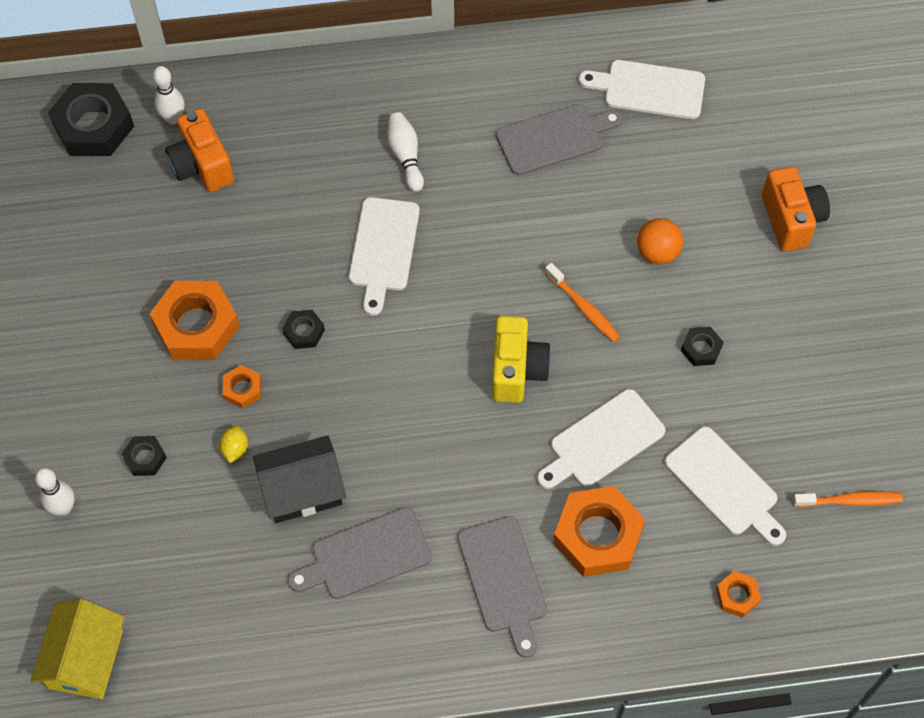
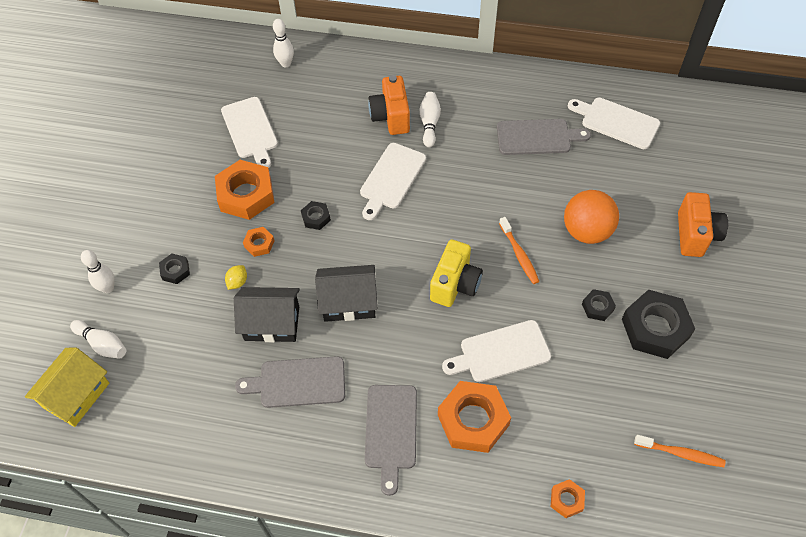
camera: 20 degrees right, 5 degrees down
black nut [48,83,134,156] -> black nut moved to [622,289,695,359]
orange camera [165,108,234,192] -> orange camera moved to [368,75,410,135]
orange ball [637,218,683,264] -> orange ball [564,190,619,244], size x1.53
white cutting board [664,426,786,546] -> white cutting board moved to [221,97,278,168]
none -> white bowling pin [70,320,126,359]
none -> black house [315,265,378,322]

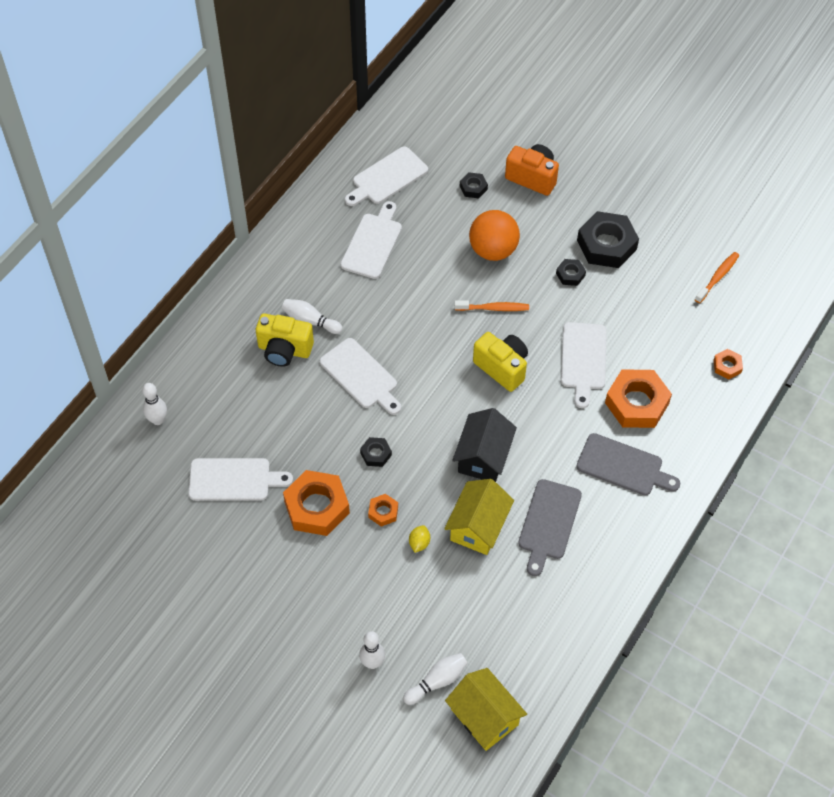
camera: 70 degrees left, 0 degrees up
black nut [159,254,190,284] -> black nut moved to [460,172,488,198]
yellow lemon [225,265,247,290] -> yellow lemon turned 60 degrees clockwise [409,525,430,553]
black house [234,287,300,342] -> yellow house [444,479,514,555]
orange camera [368,75,410,135] -> yellow camera [256,313,314,367]
grey cutting board [497,119,591,155] -> white cutting board [340,201,402,279]

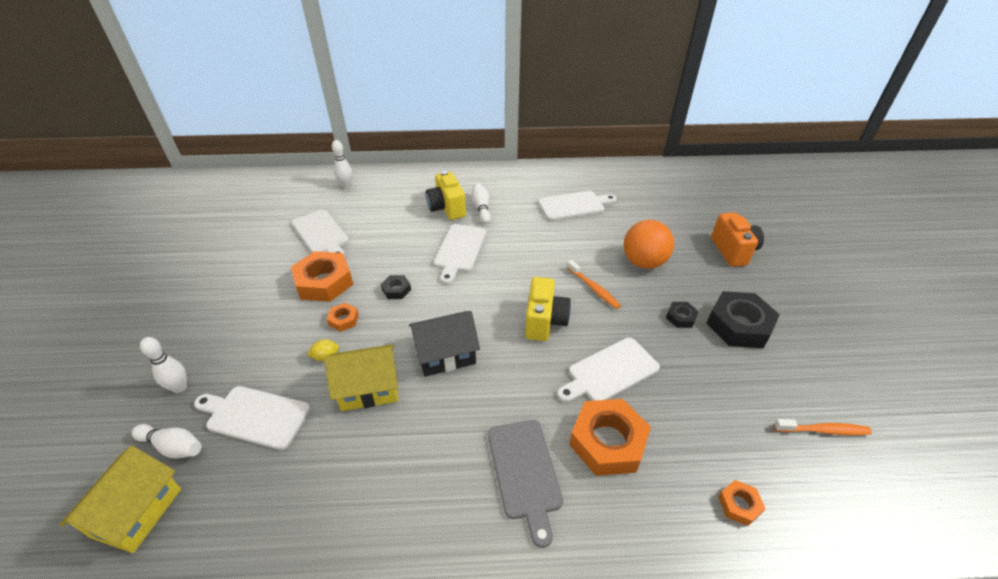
camera: 55 degrees right, 15 degrees down
white cutting board [345,146,428,206] -> white cutting board moved to [194,386,311,450]
black nut [460,172,488,198] -> none
grey cutting board [518,479,582,576] -> none

